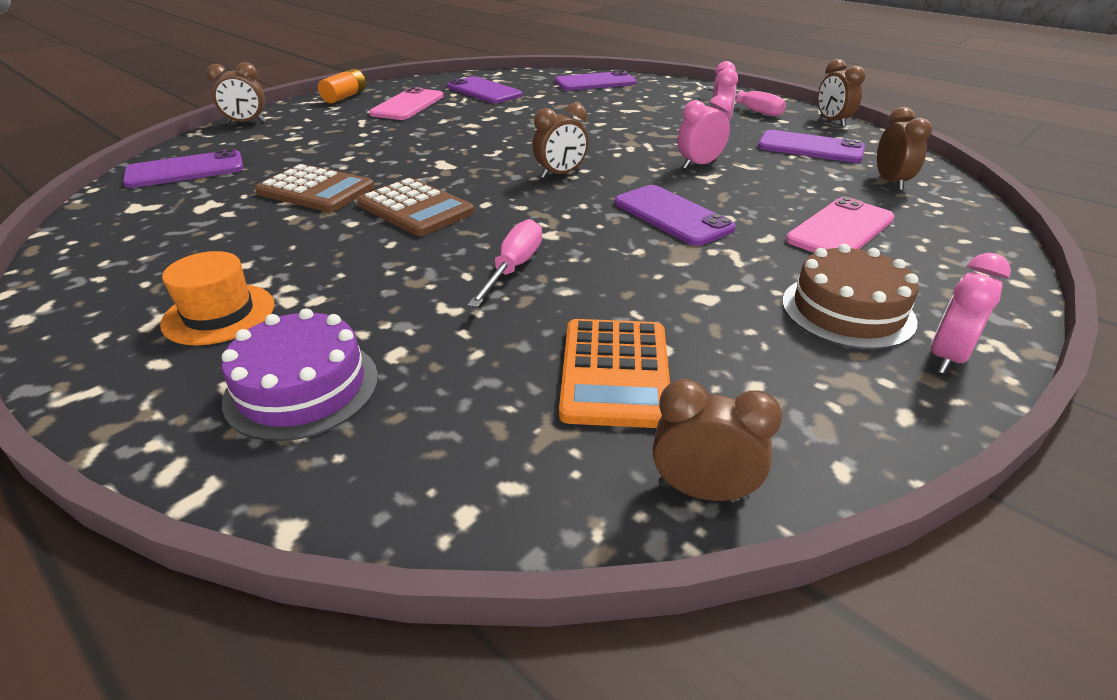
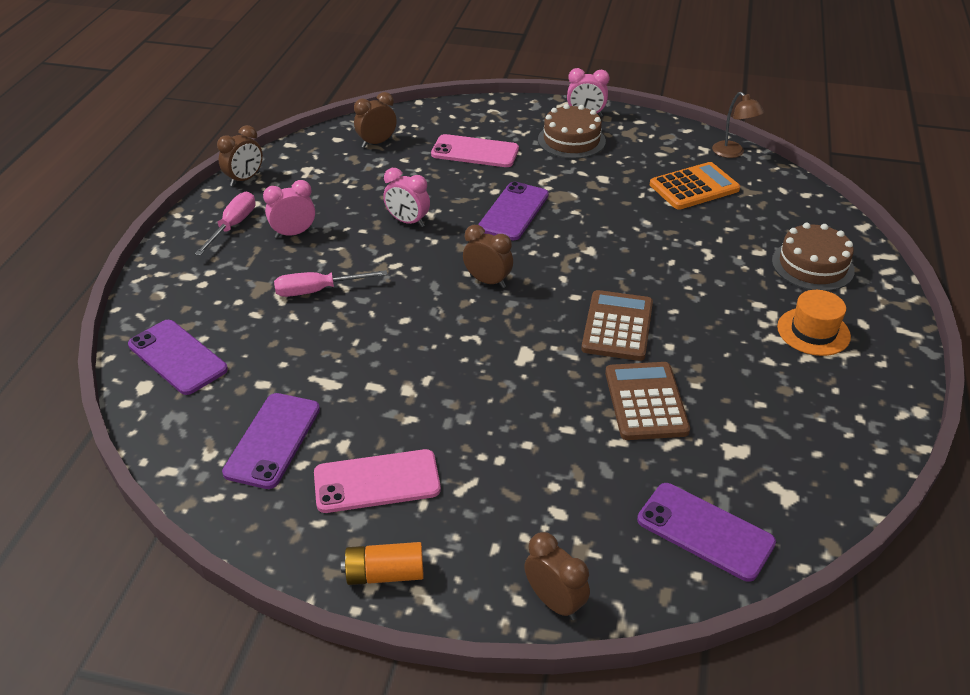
camera: 120 degrees left, 5 degrees up
purple cake [221,308,378,441] -> brown cake [772,223,855,291]
pink screwdriver [468,219,542,308] -> pink screwdriver moved to [274,270,388,297]
brown clock [653,379,783,502] -> brown lamp [712,92,764,158]
purple phone [758,130,865,163] -> none

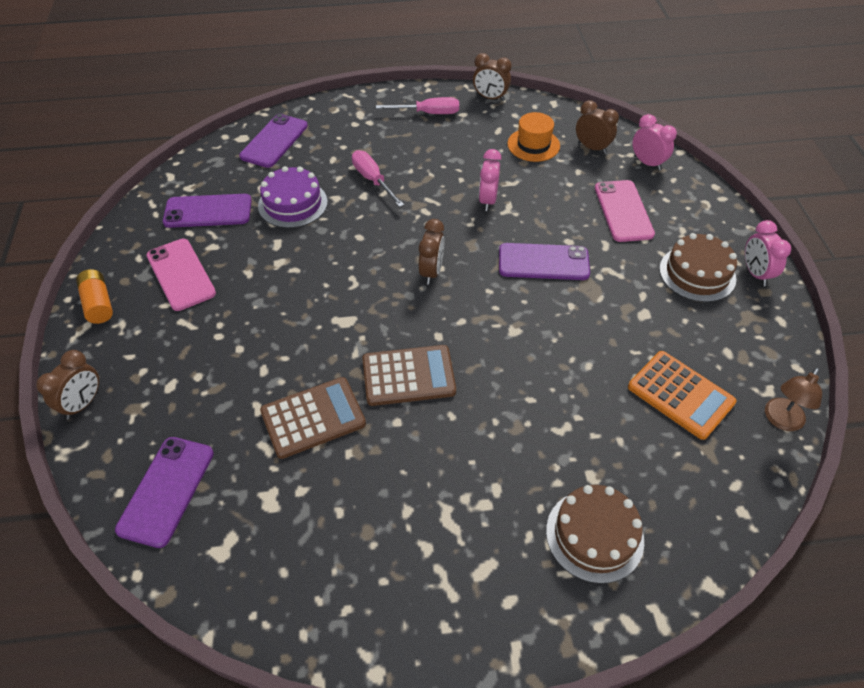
camera: 70 degrees right, 10 degrees up
pink clock [263,180,315,238] -> pink clock moved to [632,114,677,171]
orange hat [777,290,851,356] -> orange hat moved to [507,112,560,162]
none -> purple cake [258,166,328,228]

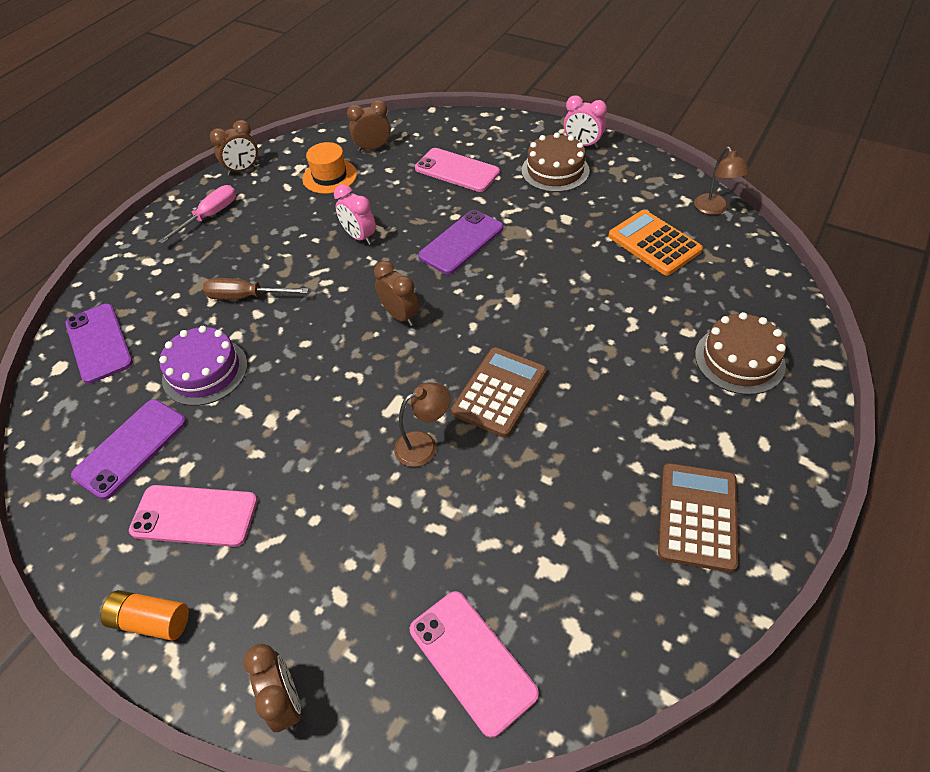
camera: 50 degrees left, 0 degrees up
purple phone [115,437,214,548] -> pink phone [410,591,539,738]
brown calculator [260,377,366,459] -> brown calculator moved to [658,463,738,572]
pink screwdriver [352,150,404,207] -> brown screwdriver [203,278,309,300]
orange calculator [628,351,736,440] -> orange calculator turned 120 degrees counterclockwise [608,210,703,275]
pink clock [632,114,677,171] -> none
none -> brown lamp [394,382,450,467]

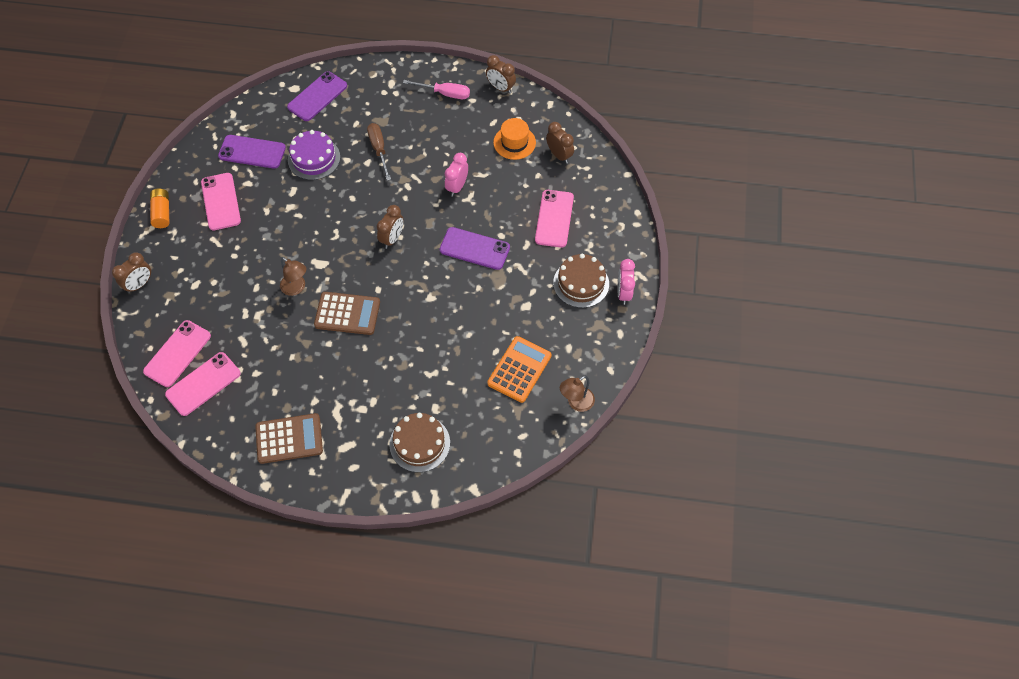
camera: 65 degrees right, 10 degrees up
none -> pink phone [165,352,241,416]

